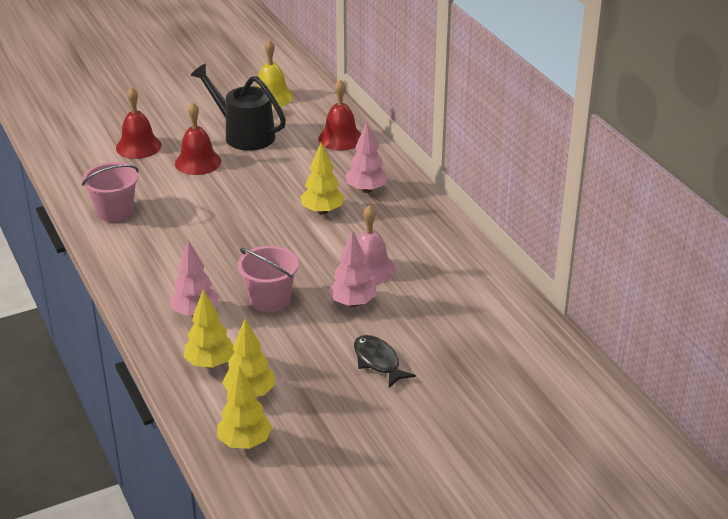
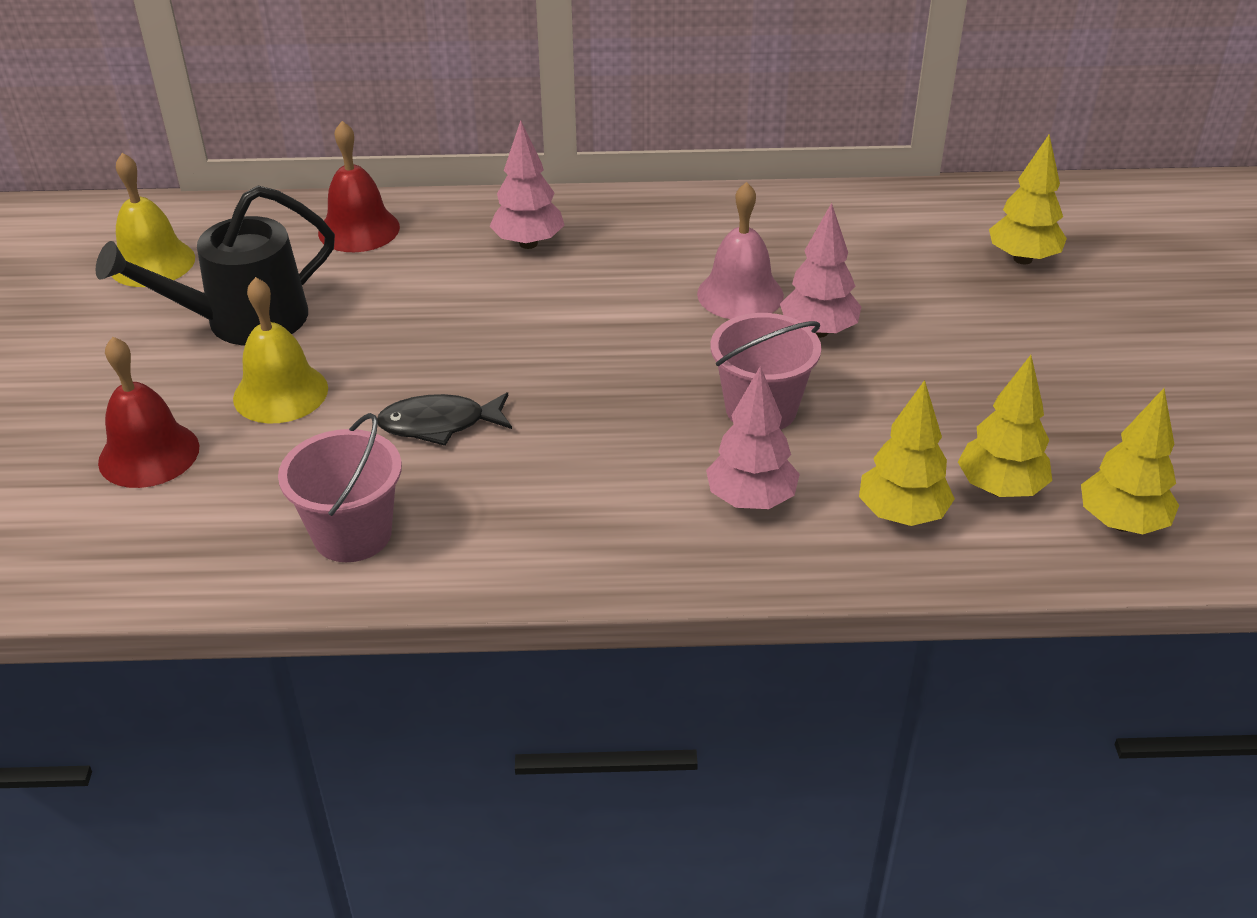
camera: 65 degrees left, 5 degrees up
red bell [175,102,221,175] -> yellow bell [233,277,328,424]
yellow tree [300,142,344,215] -> yellow tree moved to [989,134,1067,264]
black fish [354,335,416,388] -> black fish moved to [377,392,512,446]

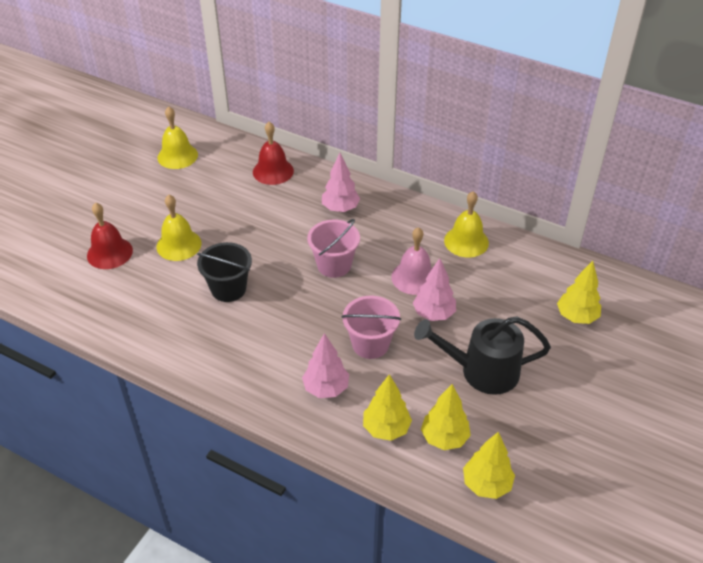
camera: 30 degrees right, 5 degrees up
black watering can [95,186,335,345] -> black watering can moved to [414,317,551,395]
pink bucket [278,413,402,562] -> pink bucket moved to [307,219,360,278]
black fish [377,392,512,446] -> black bucket [197,242,252,302]
none -> yellow bell [444,191,489,258]

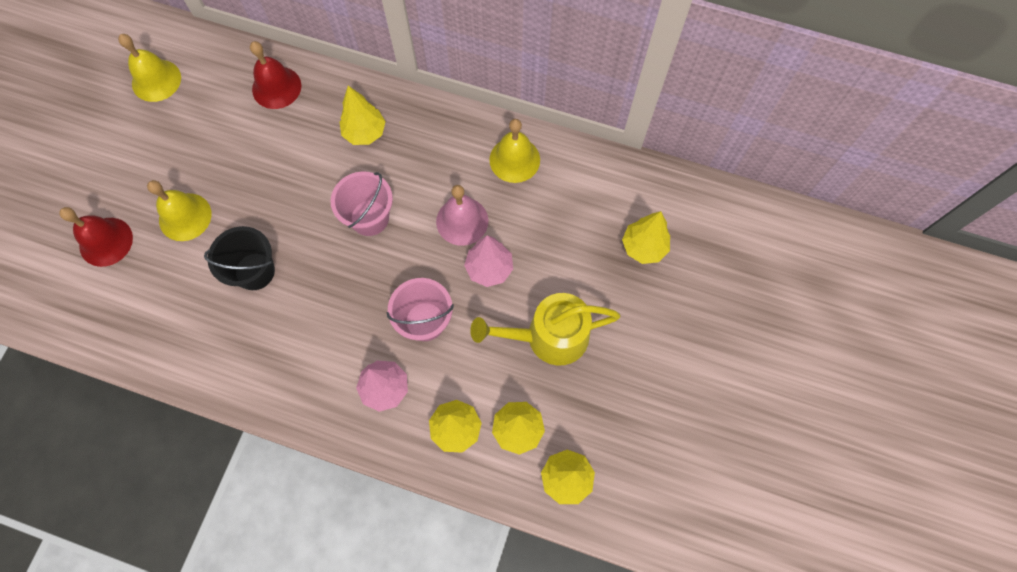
camera: 10 degrees left, 25 degrees up
pink tree [322,153,360,212] -> yellow tree [340,86,386,145]
black watering can [414,317,551,395] -> yellow watering can [470,293,620,366]

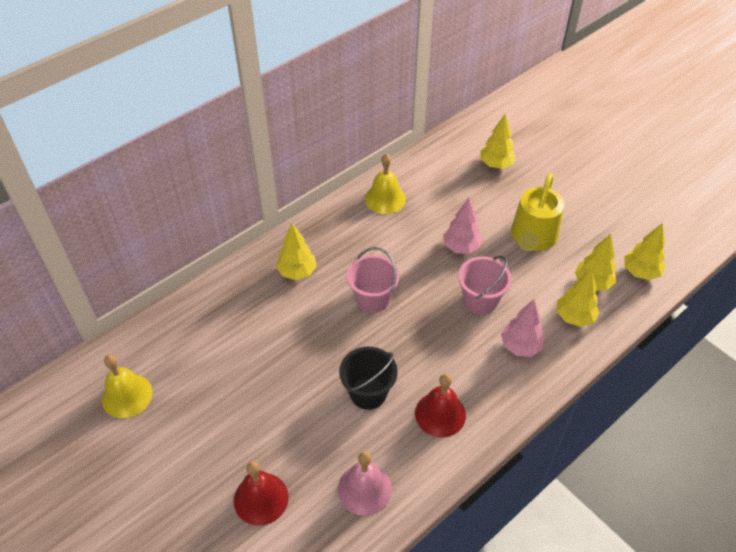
camera: 60 degrees left, 20 degrees down
yellow bell [147,180,212,241] -> none
red bell [250,41,301,109] -> red bell moved to [415,374,466,438]
pink bell [436,185,488,246] -> pink bell moved to [338,451,392,516]

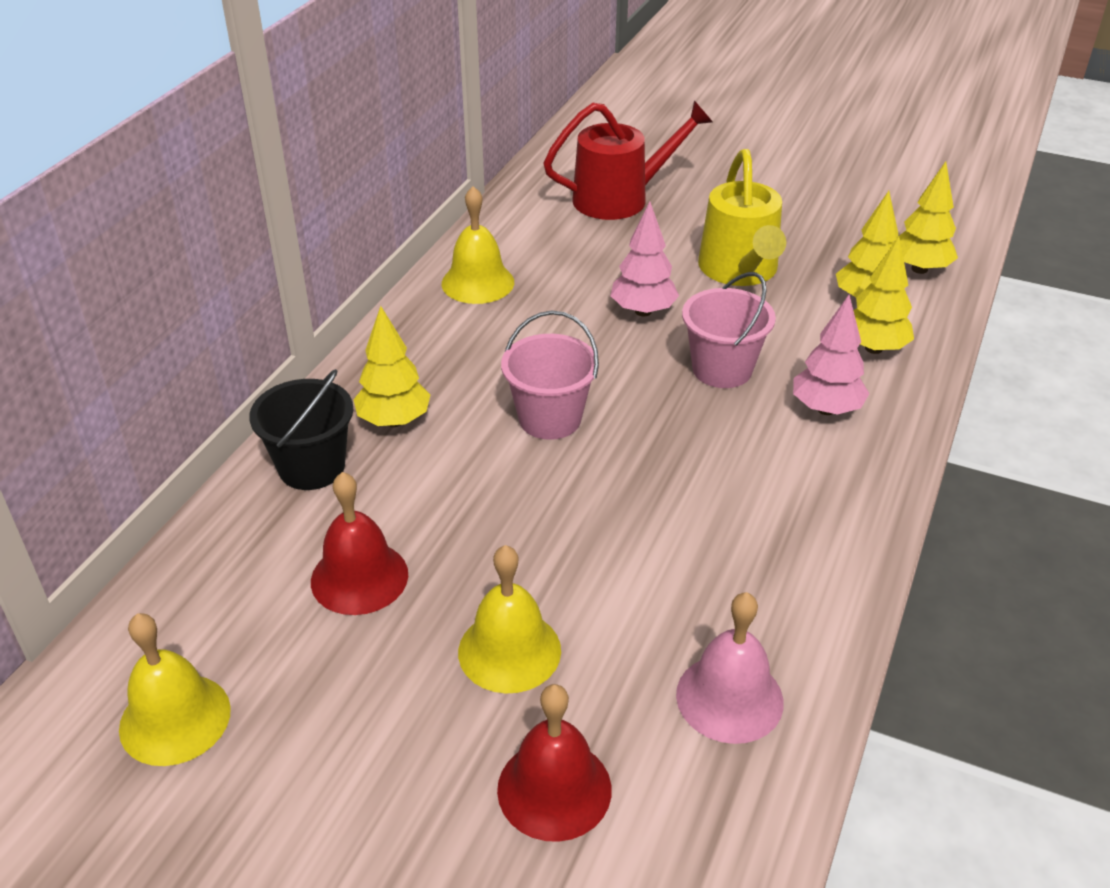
camera: 25 degrees left, 10 degrees down
black bucket [339,347,397,410] -> black bucket moved to [249,369,354,490]
red bell [415,374,466,438] -> red bell moved to [311,472,408,615]
yellow tree [480,113,516,169] -> red watering can [543,100,713,220]
none -> yellow bell [458,545,561,693]

